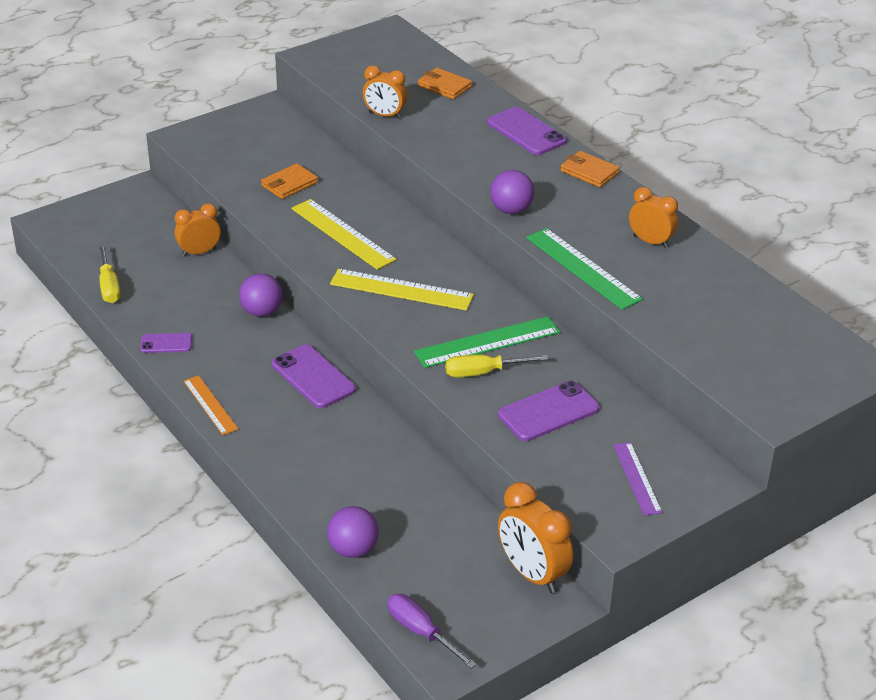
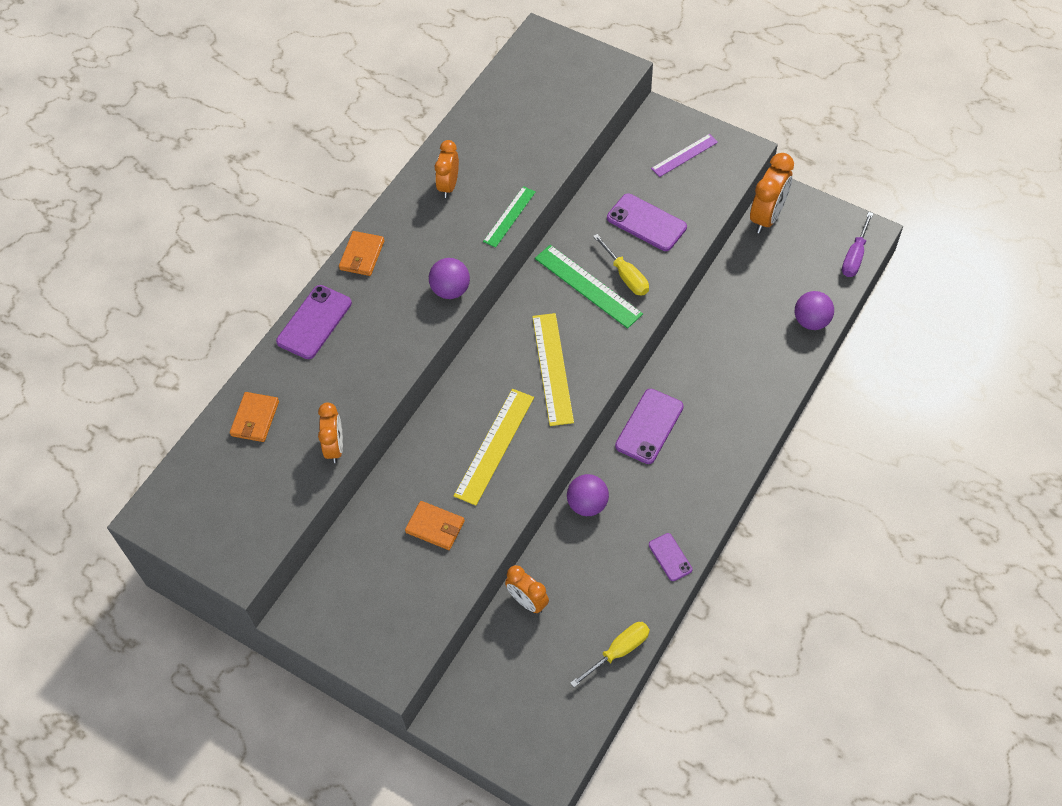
camera: 110 degrees left, 20 degrees up
orange ruler [183,375,238,435] -> none
green ruler [526,228,643,310] -> green ruler [483,186,536,248], size x0.63

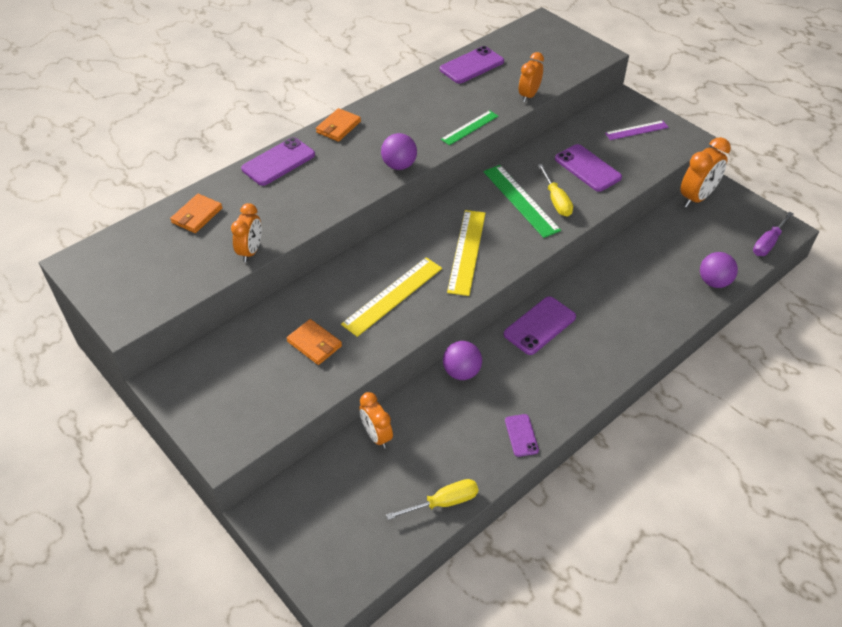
camera: 15 degrees right, 10 degrees down
orange clock [435,140,459,198] -> orange clock moved to [519,52,544,102]
none -> purple phone [440,46,504,84]

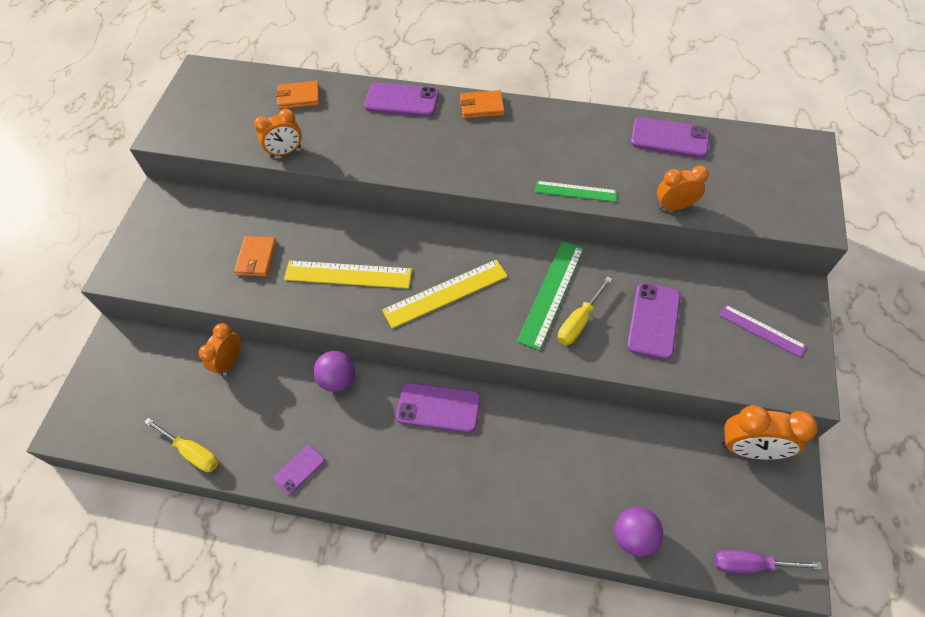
camera: 55 degrees right, 10 degrees up
purple ball [381,133,417,170] -> none

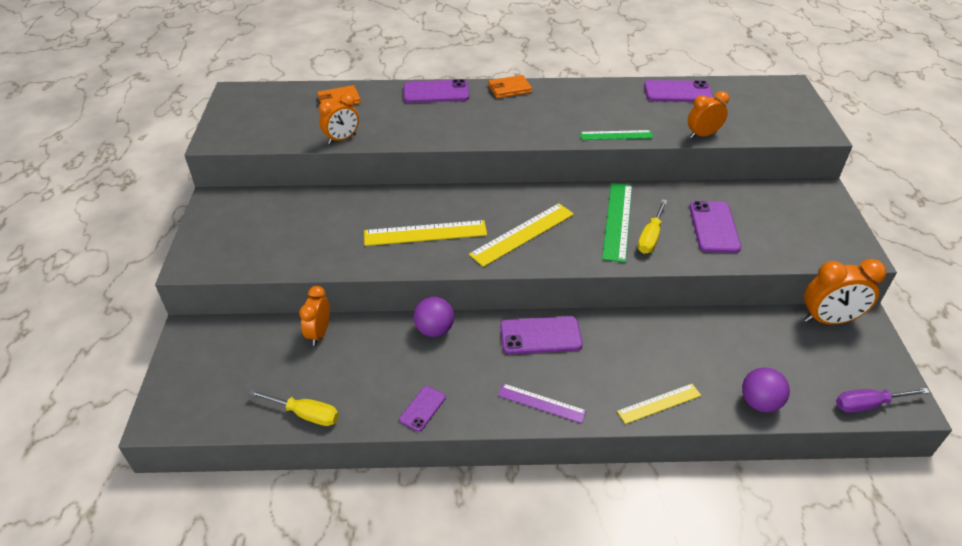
camera: 15 degrees left, 15 degrees down
orange wallet [234,236,277,277] -> none
purple ruler [719,304,806,357] -> purple ruler moved to [498,383,586,424]
none -> yellow ruler [617,384,701,424]

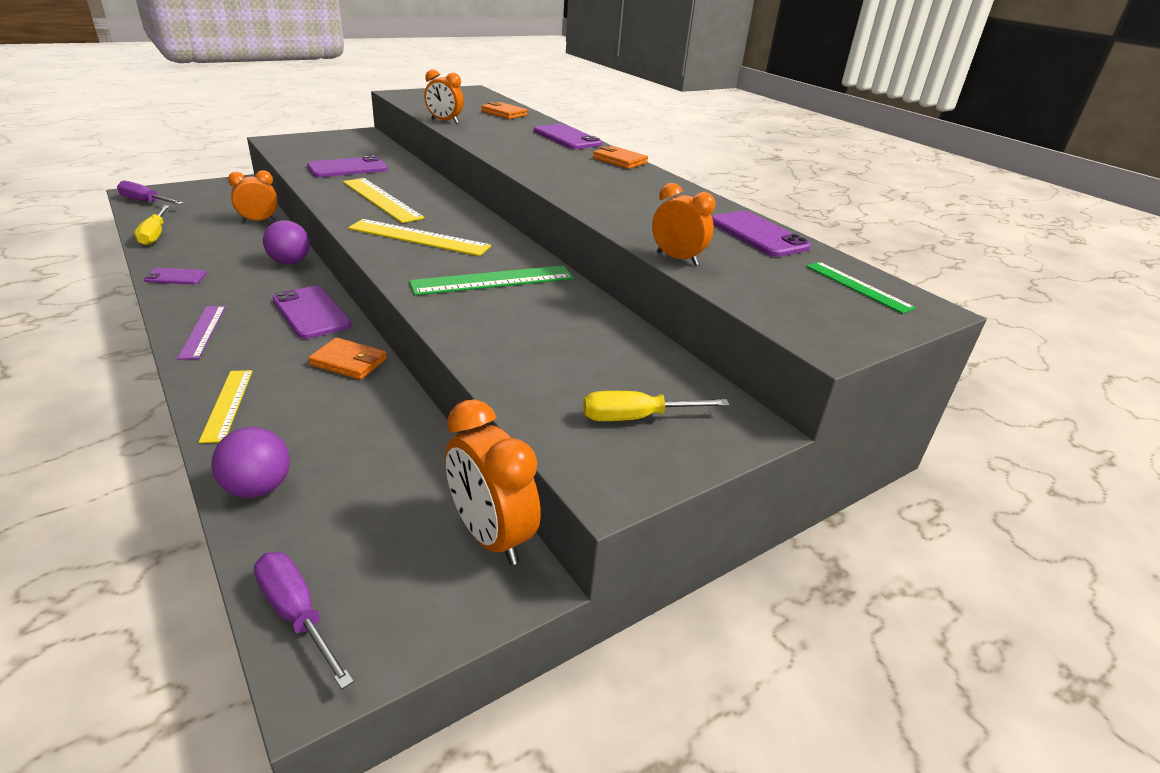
camera: 55 degrees right, 10 degrees down
green ruler [580,130,653,140] -> green ruler moved to [806,262,916,314]
yellow ruler [617,384,701,424] -> yellow ruler turned 45 degrees clockwise [199,370,253,443]
yellow screwdriver [638,199,668,254] -> yellow screwdriver moved to [583,391,729,421]
purple phone [689,201,741,253] -> purple phone moved to [307,155,388,177]
none -> purple screwdriver [117,180,184,205]
none -> orange wallet [308,337,387,380]

